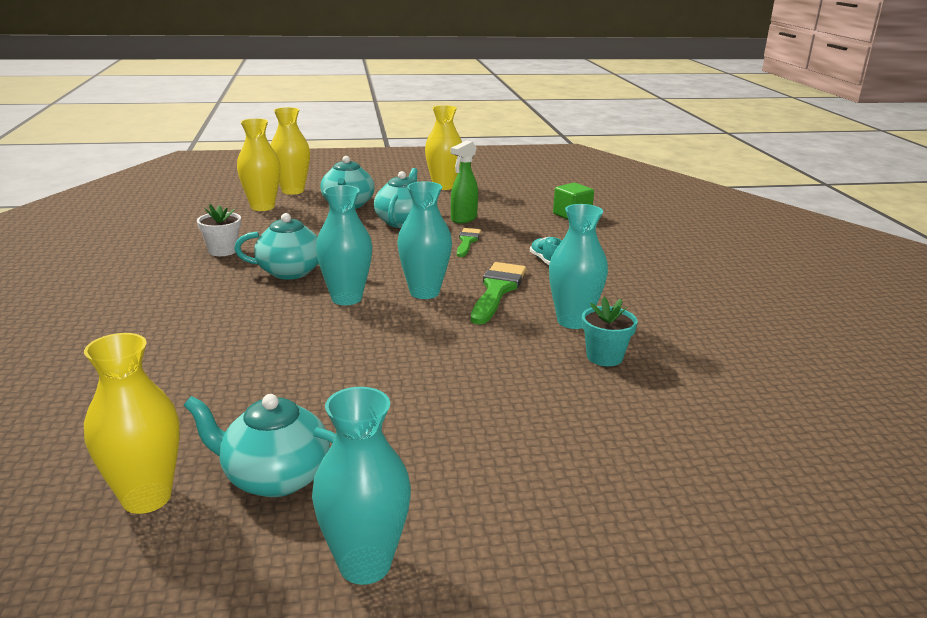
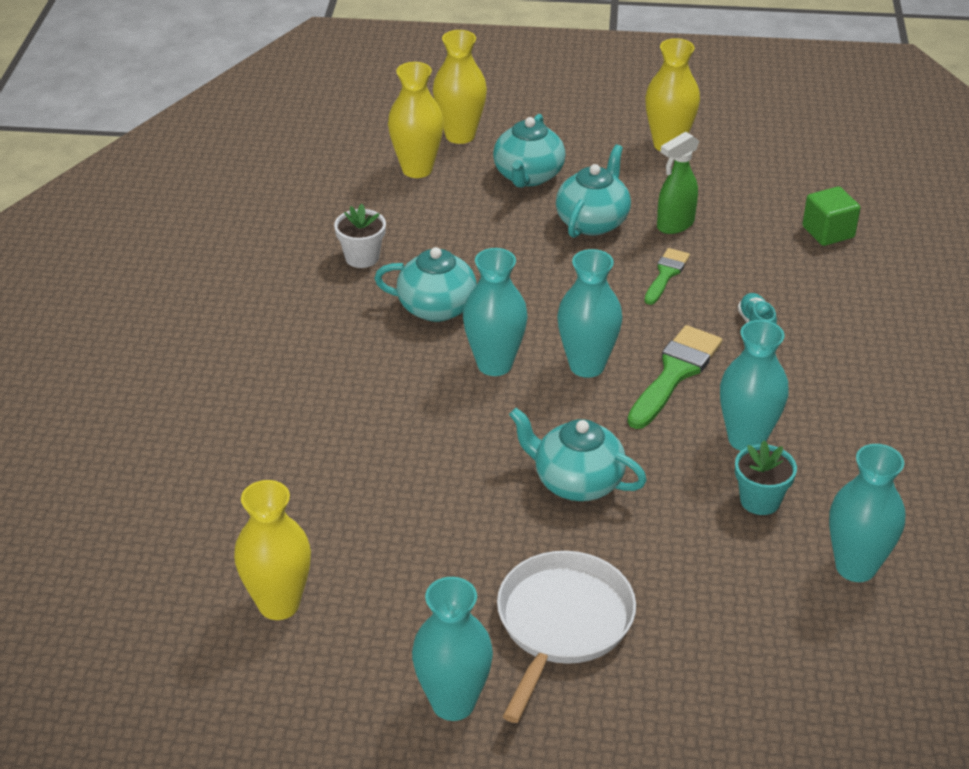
camera: 15 degrees right, 15 degrees up
turquoise teapot [183,394,336,497] -> turquoise teapot moved to [509,408,647,501]
none -> white pan [497,551,636,723]
none -> turquoise vase [829,444,906,582]

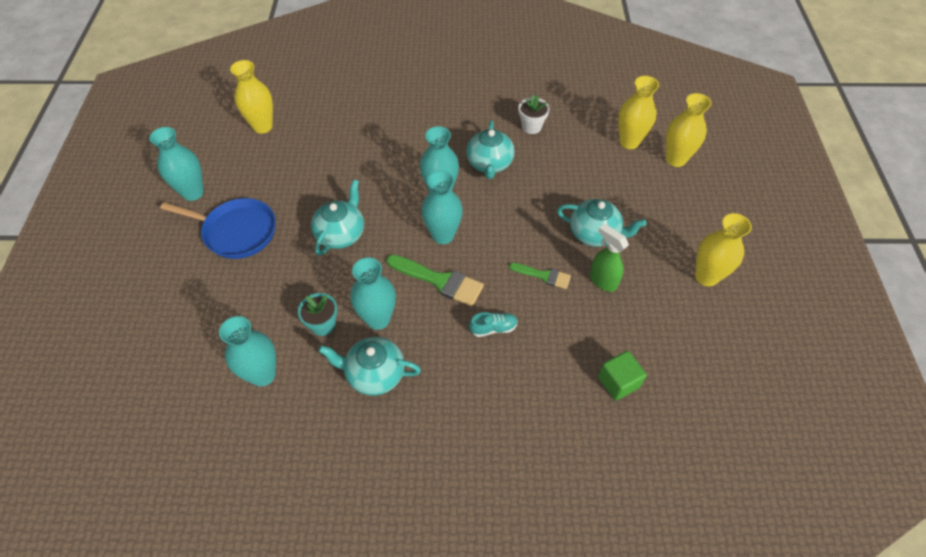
camera: 85 degrees right, 15 degrees up
turquoise teapot [493,114,566,188] -> turquoise teapot moved to [318,337,421,396]
white pan [497,551,636,723] -> blue pan [160,198,276,259]

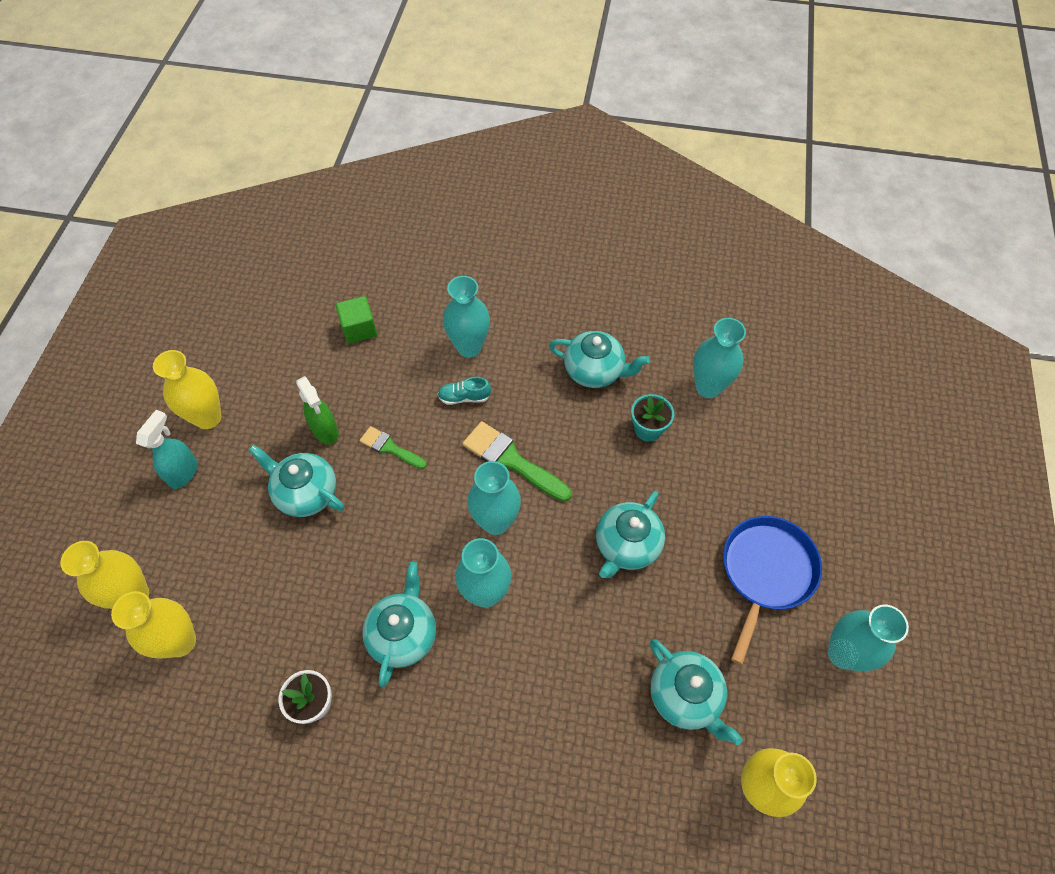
camera: 170 degrees left, 5 degrees up
blue pan [160,198,276,259] -> blue pan turned 90 degrees clockwise [723,516,822,665]
turquoise vase [350,257,396,330] -> turquoise vase moved to [443,276,490,358]
none -> turquoise spray bottle [136,410,198,489]
none -> turquoise teapot [650,640,742,745]

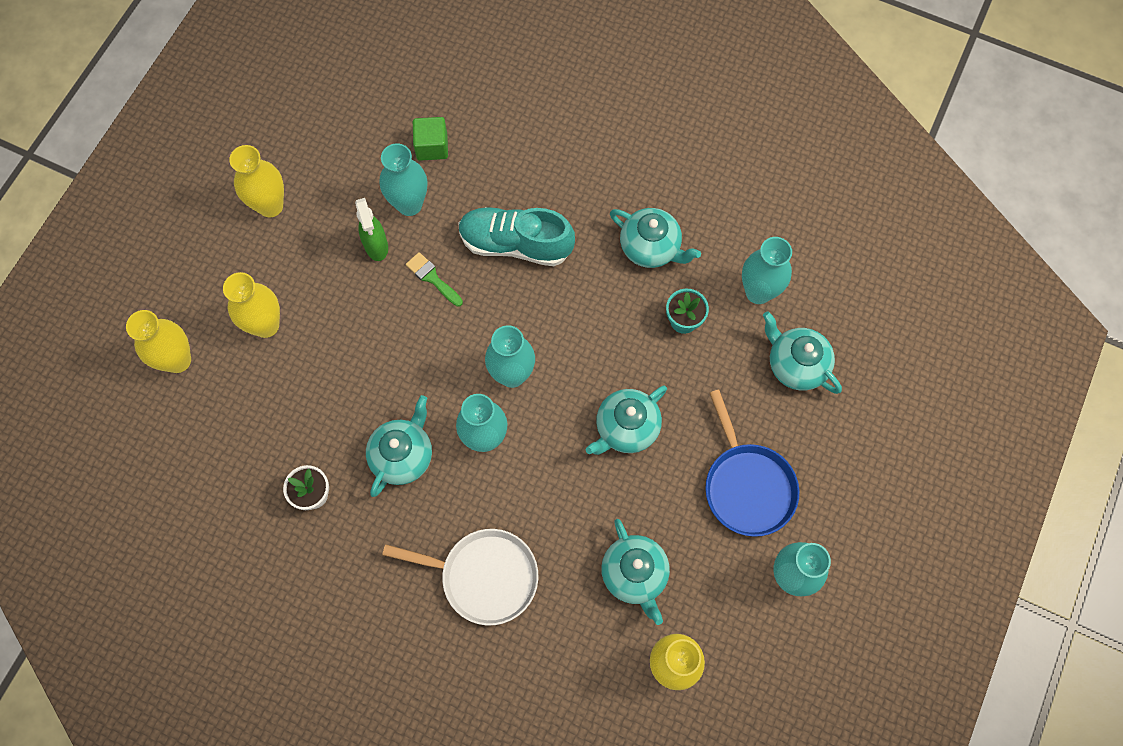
camera: 15 degrees right, 10 degrees up
yellow vase [111,591,196,658] -> yellow vase moved to [223,272,280,338]
turquoise spray bottle [136,410,198,489] -> none
turquoise teapot [249,445,344,517] -> turquoise teapot moved to [763,311,842,394]
turquoise shoe [437,377,491,405] -> turquoise shoe [458,207,575,266], size x2.22
turquoise vase [443,276,490,358] -> turquoise vase moved to [380,143,427,216]
green brush [462,421,572,502] -> none
blue pan [723,516,822,665] -> blue pan turned 120 degrees clockwise [705,390,799,537]
none -> white pan [382,529,538,626]

